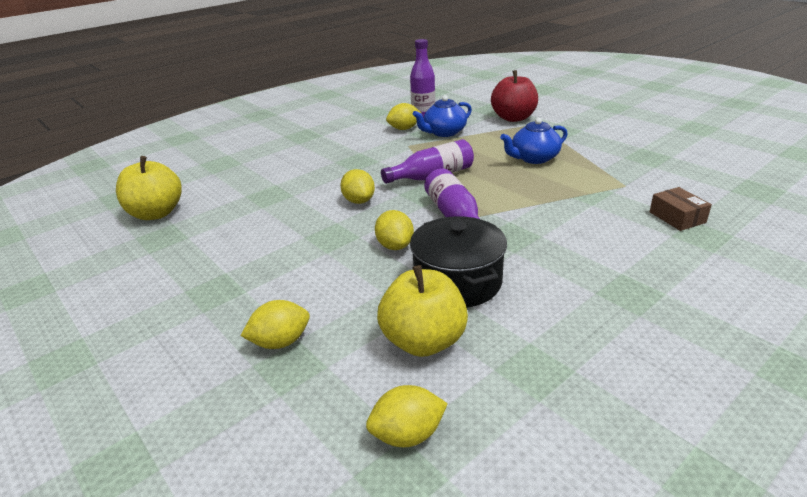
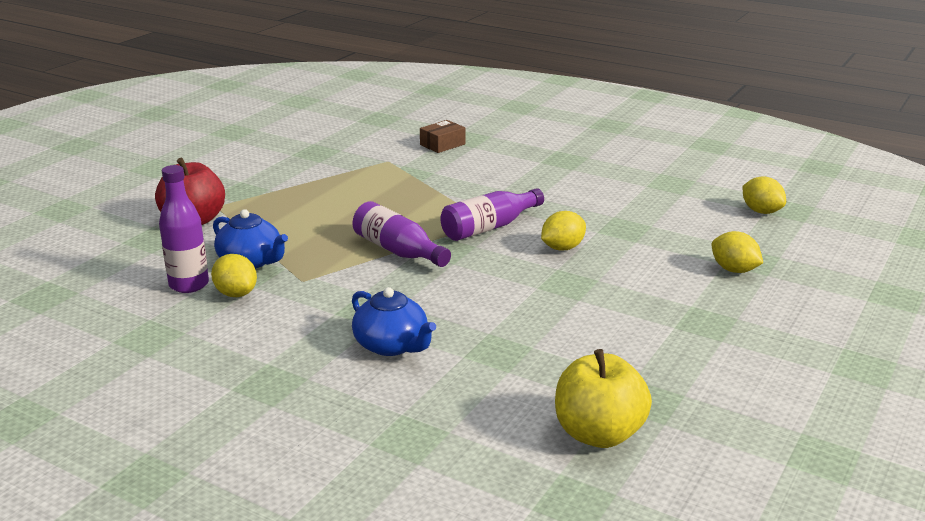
camera: 110 degrees left, 5 degrees down
yellow lemon [340,169,375,204] -> none
yellow apple [377,265,468,357] -> none
black pot [410,216,507,308] -> none
blue teapot [500,118,568,164] -> blue teapot moved to [352,287,436,356]

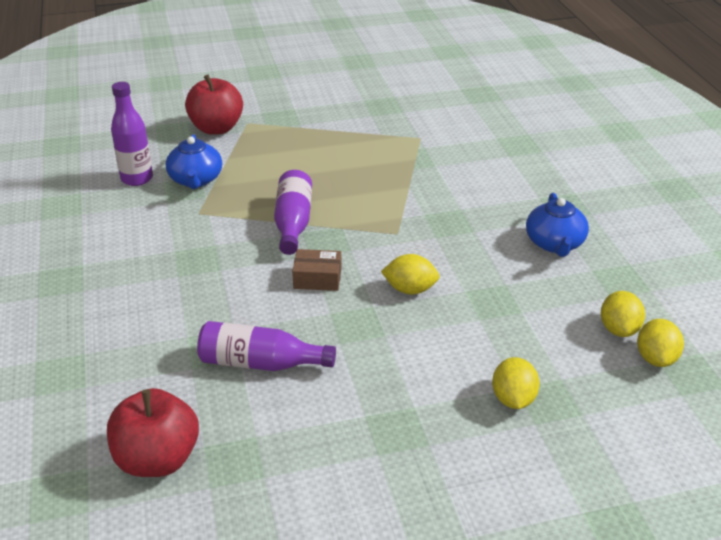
camera: 45 degrees right, 10 degrees up
yellow lemon [211,254,257,297] -> yellow lemon moved to [601,291,645,337]
blue teapot [352,287,436,356] -> blue teapot moved to [526,193,589,257]
brown box [420,120,465,153] -> brown box moved to [292,249,342,291]
purple bottle [441,188,544,241] -> purple bottle moved to [197,321,336,371]
yellow apple [555,349,652,448] -> red apple [107,388,199,477]

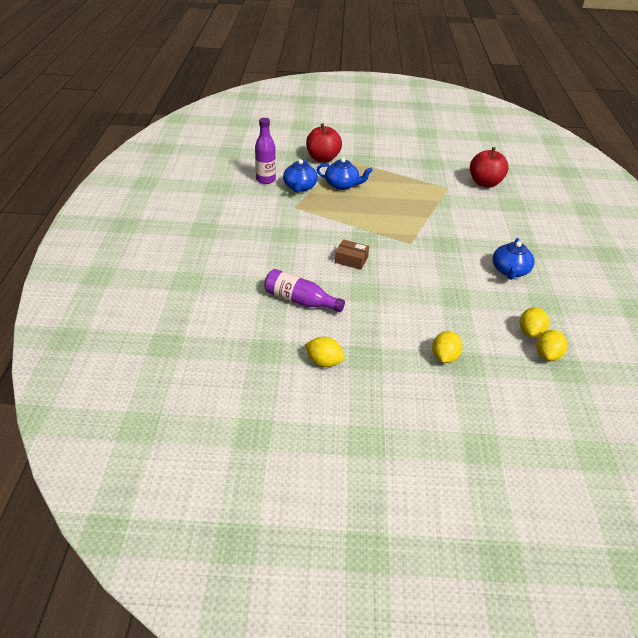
camera: 15 degrees right, 5 degrees up
red apple [107,388,199,477] -> red apple moved to [470,147,509,188]
purple bottle [274,170,312,255] -> none
yellow lemon [381,254,440,294] -> yellow lemon moved to [305,337,345,367]
none -> blue teapot [316,158,373,190]

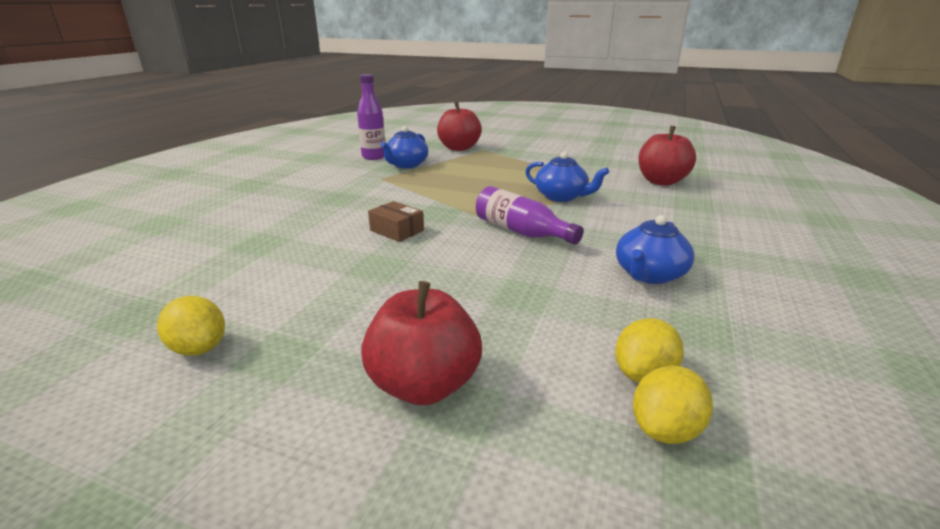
camera: 20 degrees right, 15 degrees down
purple bottle [264,269,345,312] -> purple bottle moved to [476,186,583,245]
blue teapot [316,158,373,190] -> blue teapot moved to [525,152,609,202]
yellow lemon [432,331,462,363] -> red apple [361,281,482,405]

